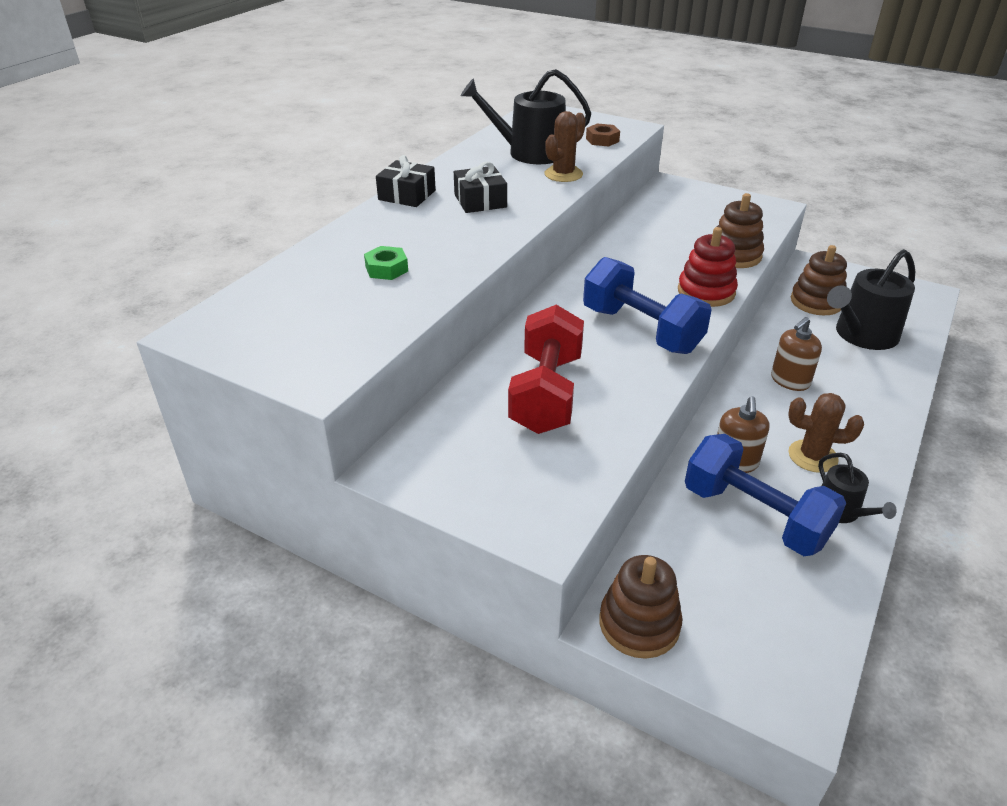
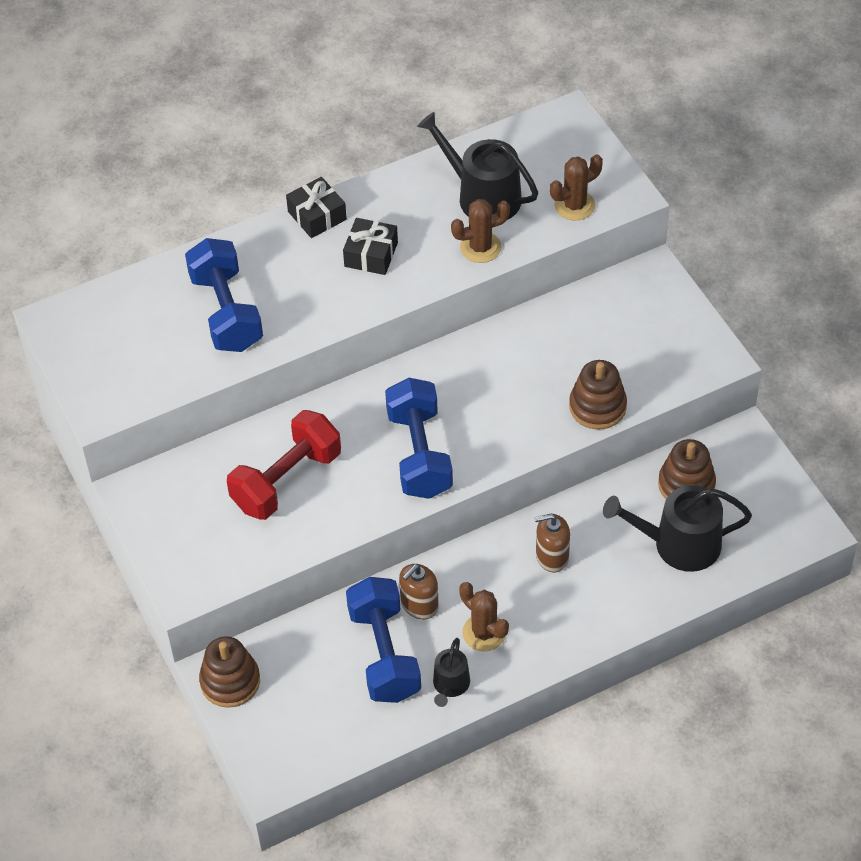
camera: 35 degrees right, 15 degrees up
green nut [364,246,408,280] -> blue dumbbell [185,238,263,352]
brown nut [586,123,620,147] -> brown cactus [550,154,603,221]
red stacking toy [678,227,738,307] -> none

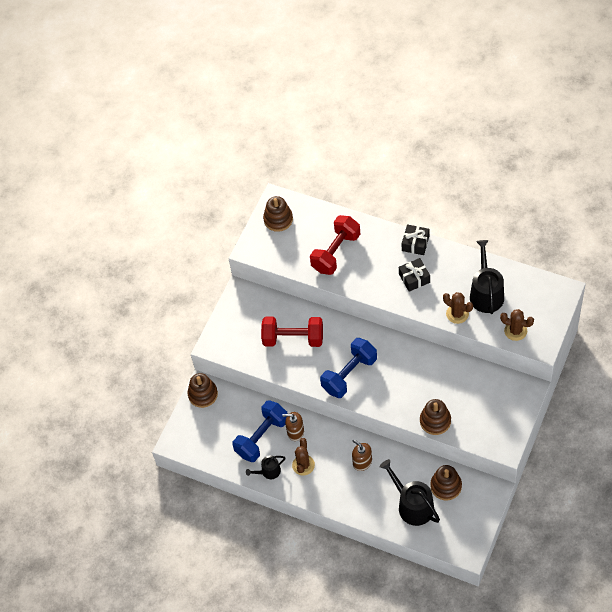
camera: 55 degrees right, 5 degrees up
blue dumbbell [185,238,263,352] -> red dumbbell [310,215,360,275]
none -> brown stacking toy [263,196,293,232]

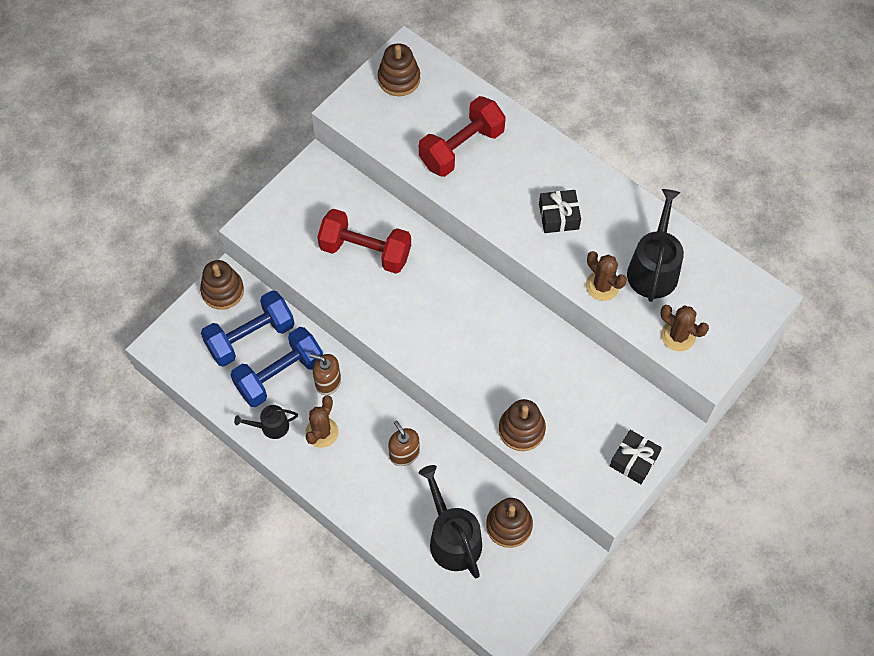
camera: 10 degrees right, 5 degrees up
blue dumbbell [320,338,377,398] -> blue dumbbell moved to [201,290,295,367]
black gift [402,225,429,255] -> black gift moved to [610,430,662,484]

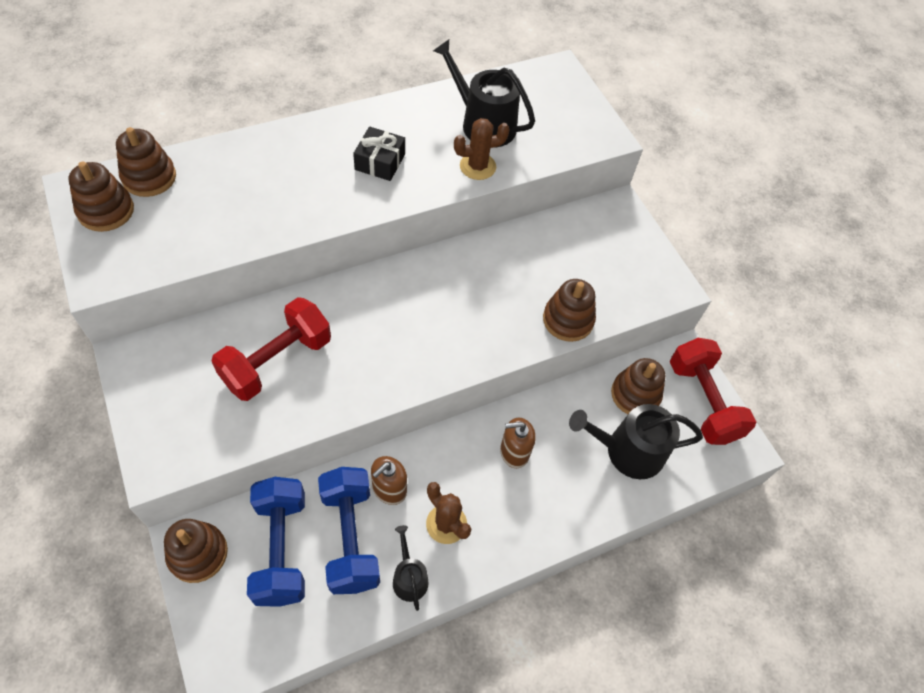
camera: 70 degrees left, 5 degrees down
black watering can [234,405,298,439] -> black watering can turned 150 degrees clockwise [393,525,429,611]
red dumbbell [419,96,506,177] -> red dumbbell moved to [670,338,756,445]
black gift [610,430,662,484] -> none
brown cactus [661,305,709,351] -> none
none -> brown stacking toy [116,127,176,197]

